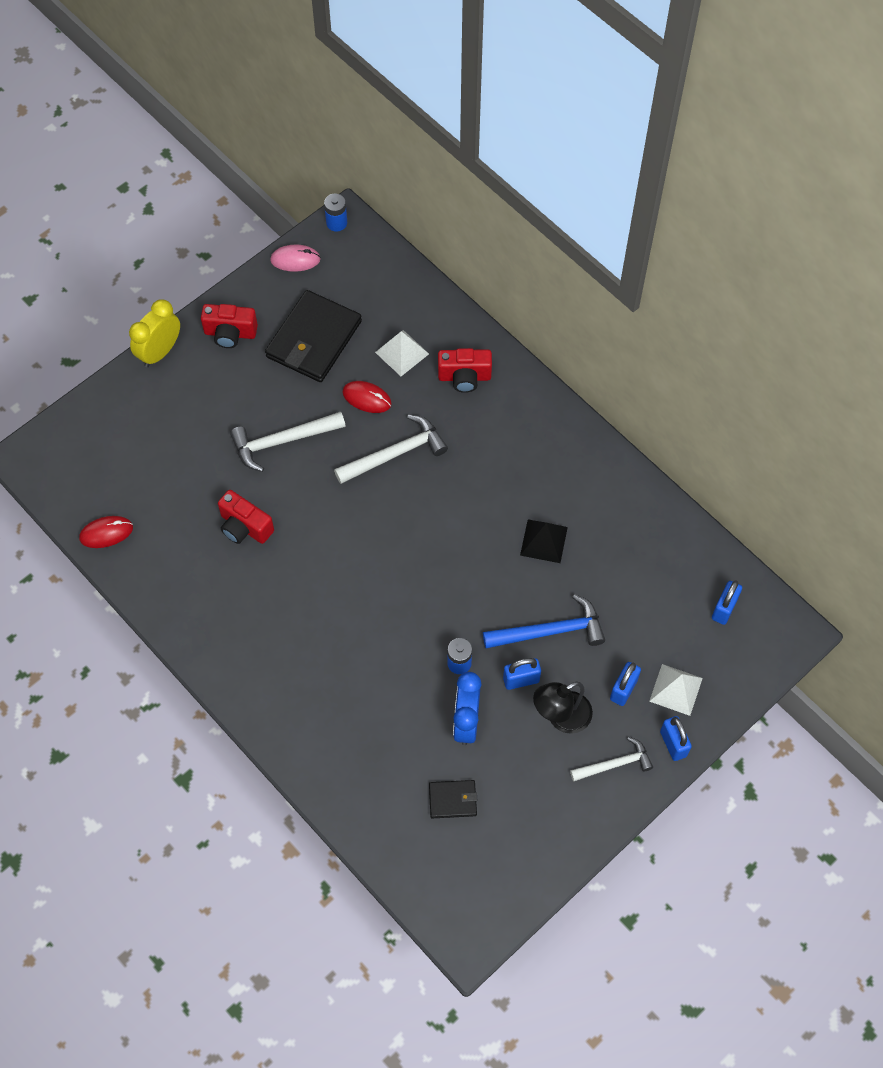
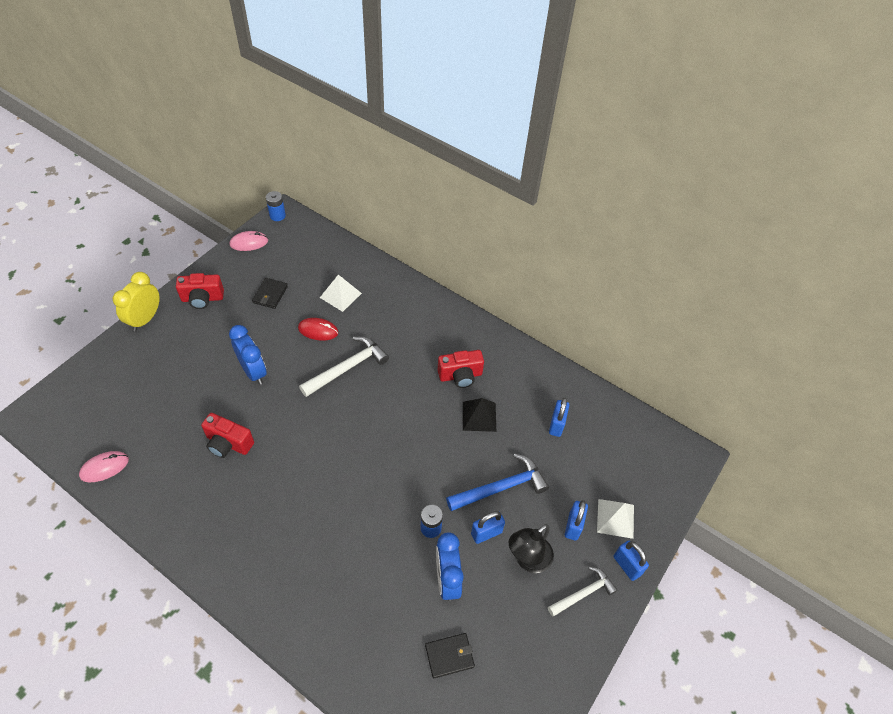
camera: 15 degrees left, 10 degrees down
red mouse [79,516,133,548] -> pink mouse [79,451,129,482]
white hammer [230,412,346,472] -> blue clock [229,325,267,385]
black wallet [265,290,362,382] -> black wallet [252,278,288,309], size x0.48
red camera [438,348,492,393] -> red camera moved to [438,350,484,388]
blue padlock [712,581,742,625] -> blue padlock moved to [549,398,569,437]

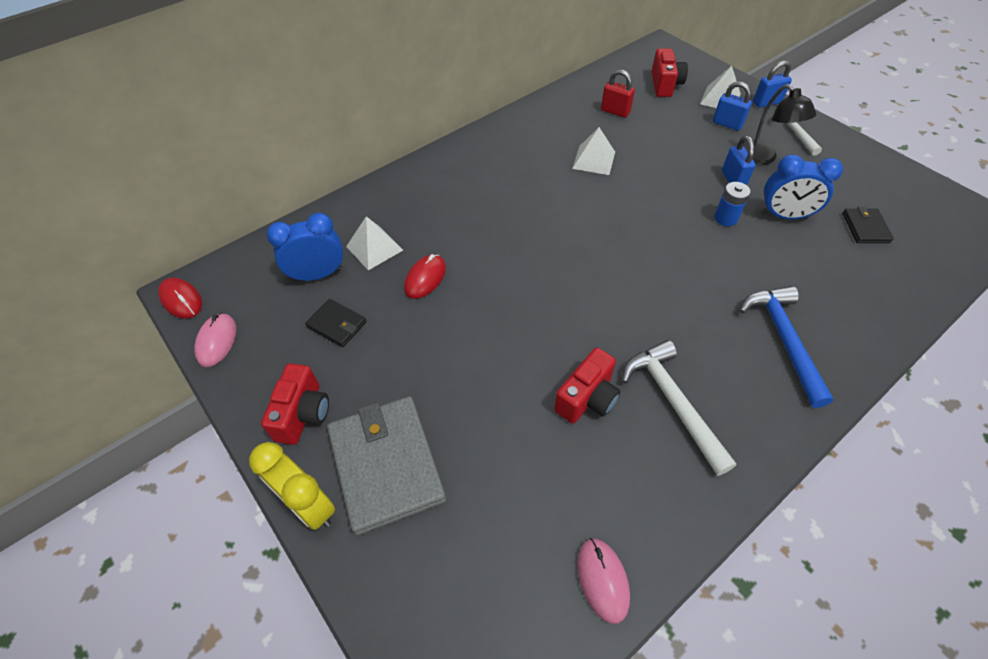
camera: 70 degrees left, 0 degrees up
blue clock [229,325,267,385] -> blue clock moved to [267,213,343,282]
blue battery [266,191,286,221] -> red mouse [158,278,202,319]
white hammer [299,336,389,397] -> white hammer moved to [622,340,736,476]
red camera [438,350,484,388] -> red camera moved to [652,48,688,97]
blue hammer [446,454,549,511] -> blue hammer moved to [740,286,834,408]
black pyramid [463,398,496,432] -> white pyramid [572,127,615,175]
blue padlock [549,398,569,437] -> red padlock [601,69,635,118]
none -> grey wallet [327,396,447,536]

